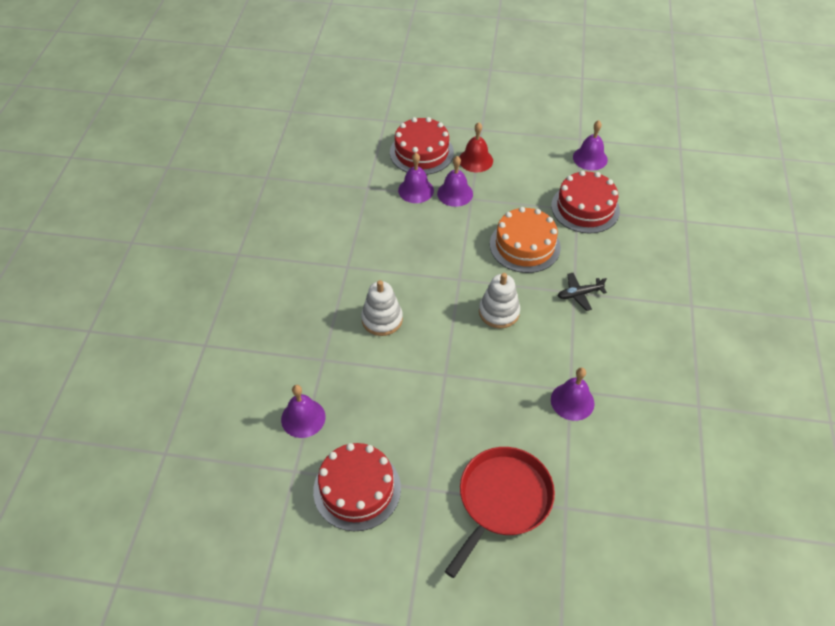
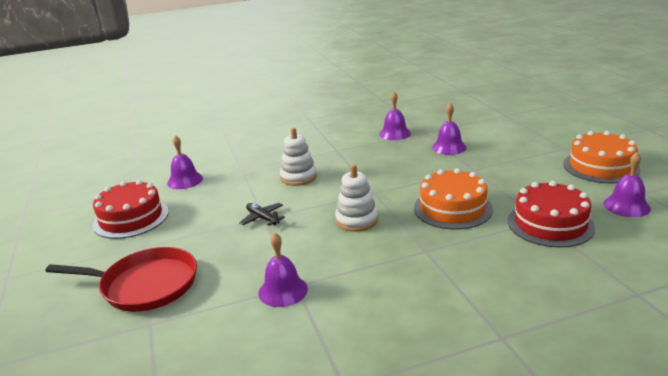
camera: 65 degrees right, 25 degrees down
red cake [390,117,454,175] -> none
purple bell [437,156,473,207] -> purple bell moved to [379,92,411,140]
red bell [459,122,493,172] -> none
black plane [558,273,607,311] -> black plane moved to [239,203,285,226]
none -> orange cake [563,131,640,183]

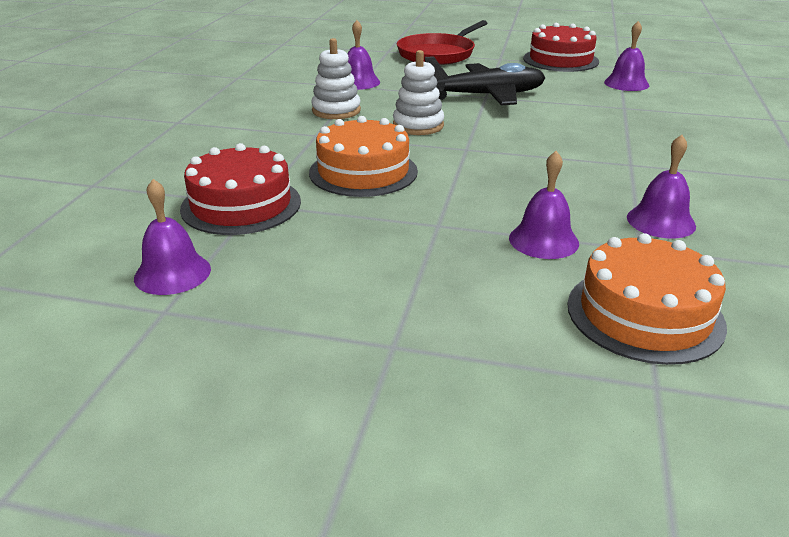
camera: 120 degrees right, 5 degrees up
black plane [239,203,285,226] -> black plane [425,56,546,105], size x2.15
white stacking toy [280,128,317,186] -> white stacking toy moved to [311,38,361,119]
orange cake [563,131,640,183] -> orange cake moved to [567,233,727,365]

